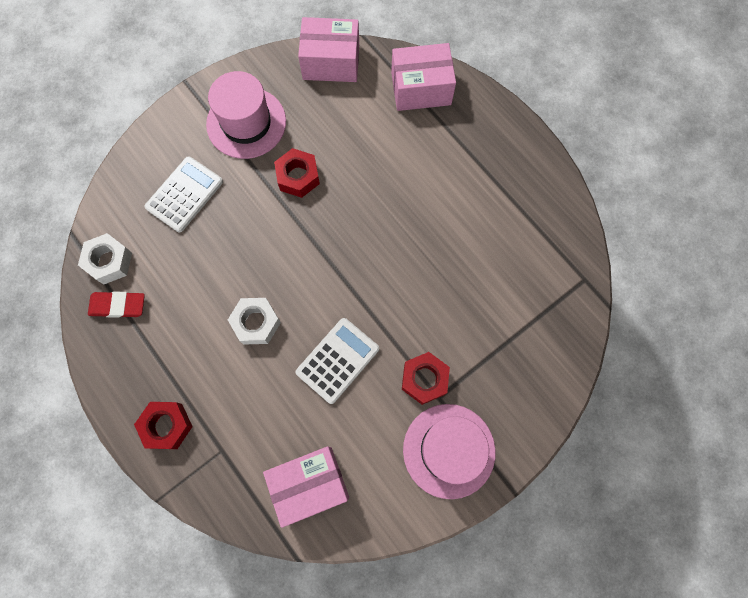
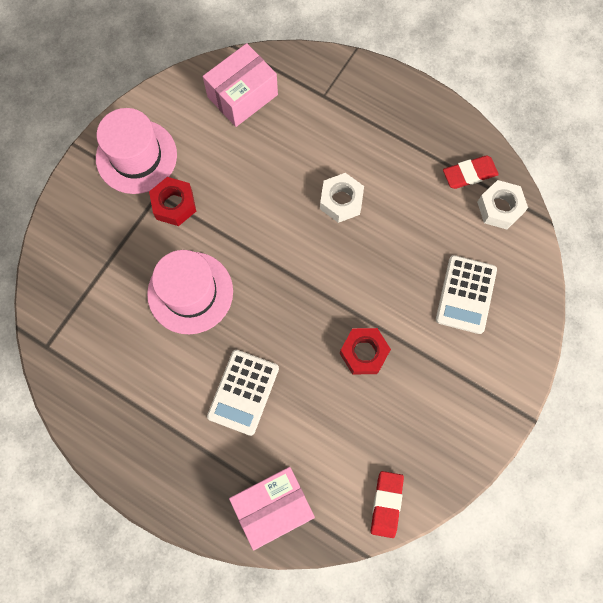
camera: 160 degrees right, 0 degrees up
red nut [134,402,193,449] -> none
pink hat [206,71,286,159] -> pink hat moved to [147,250,233,334]
white calculator [295,318,379,404] -> white calculator moved to [207,350,279,436]
pink box [298,17,359,82] -> red eraser [371,471,404,538]

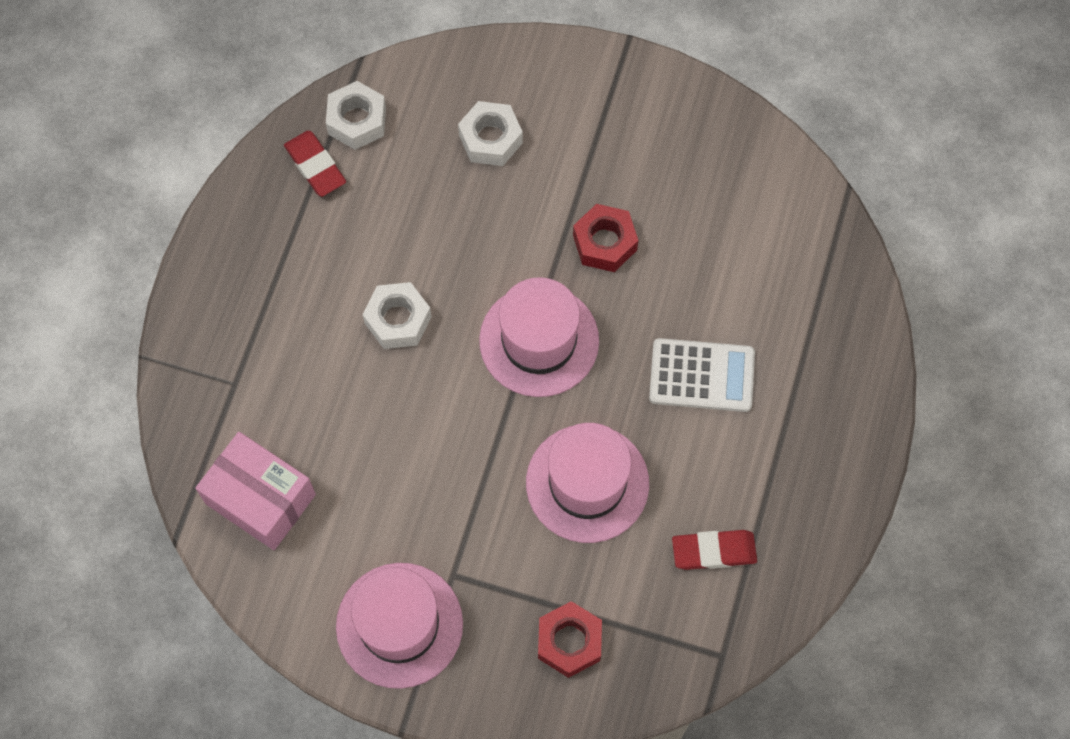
camera: 105 degrees left, 5 degrees down
red nut [149,177,196,226] -> red nut moved to [538,601,602,678]
pink box [229,467,315,551] -> none
red eraser [371,471,404,538] -> red eraser moved to [672,530,757,570]
white calculator [436,255,497,334] -> white nut [458,101,523,166]
none -> pink hat [479,277,599,397]

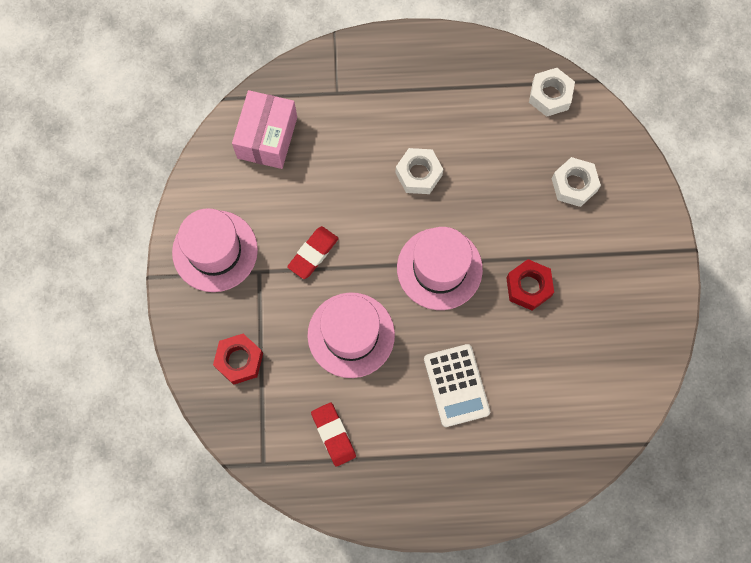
camera: 70 degrees right, 5 degrees up
red eraser [284,130,346,197] -> red eraser moved to [287,226,339,279]

